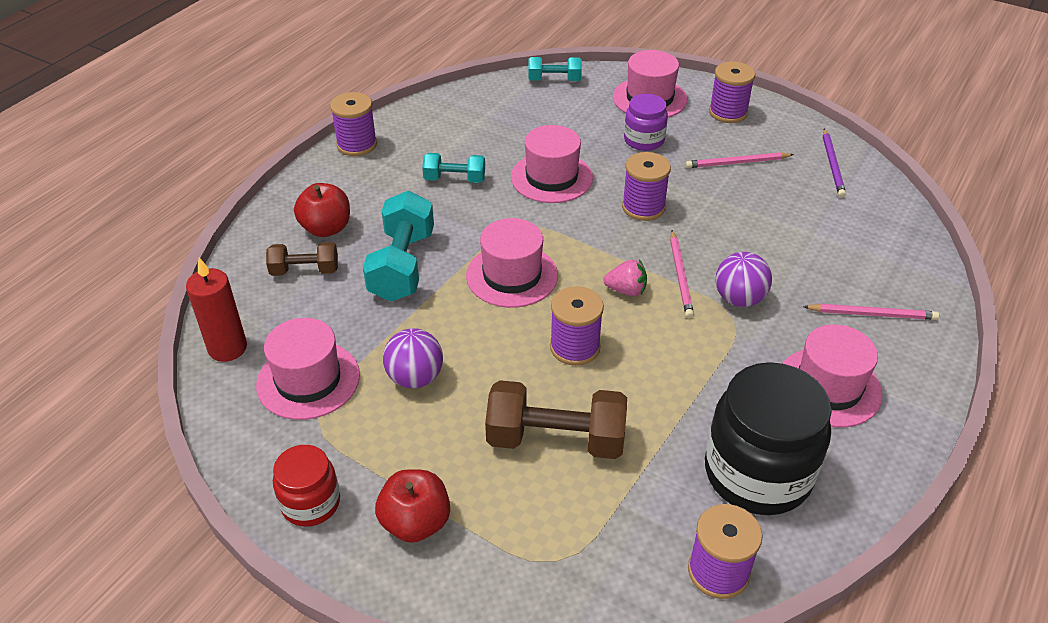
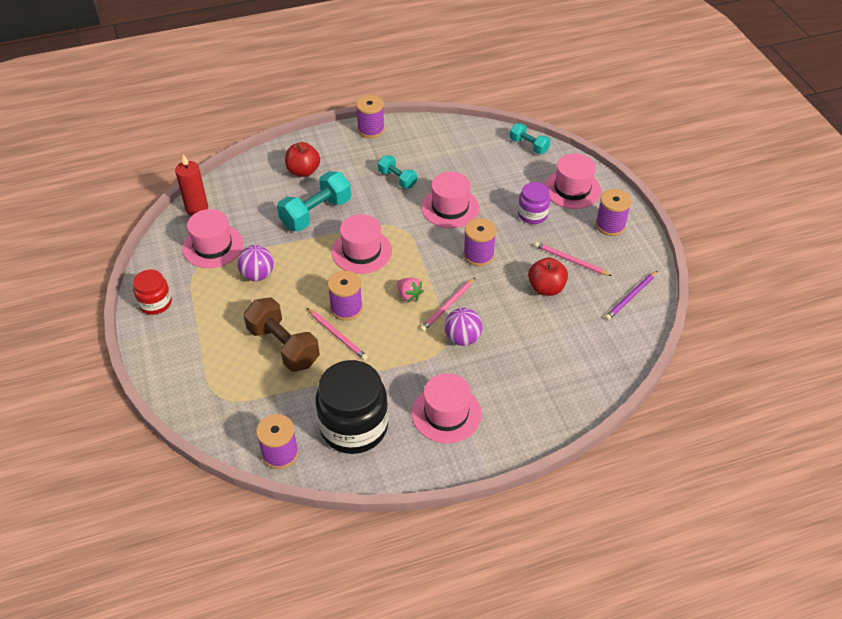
camera: 40 degrees right, 5 degrees up
brown dumbbell [266,242,338,276] -> none
red apple [375,469,450,543] -> red apple moved to [528,257,568,296]
pink pencil [803,304,939,320] -> pink pencil moved to [307,308,368,360]

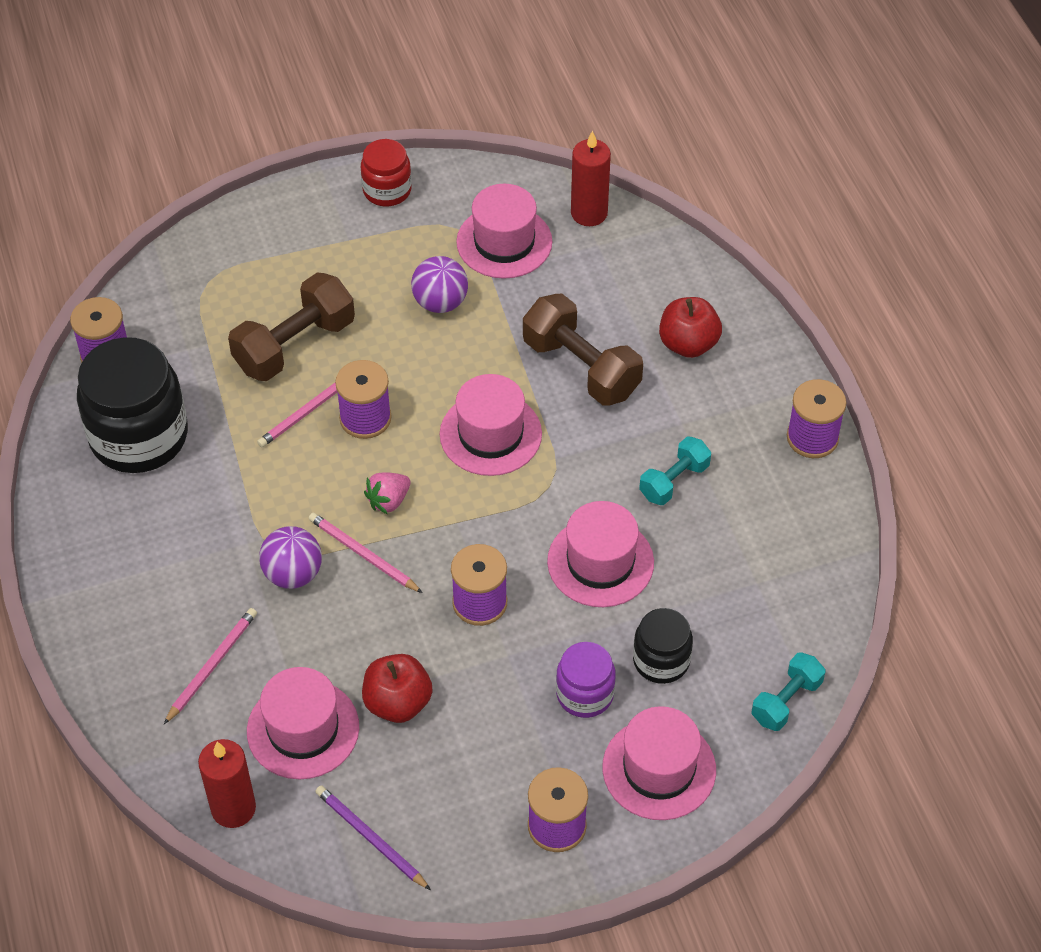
camera: 90 degrees right, 5 degrees up
turquoise dumbbell [277,171,351,231] -> brown dumbbell [523,294,643,406]
pink hat [412,373,482,444] -> pink hat moved to [247,667,359,779]
pink pencil [535,242,612,276] -> pink pencil moved to [164,608,257,724]
none -> red candle [198,739,256,828]
none -> black jar [633,608,693,684]

